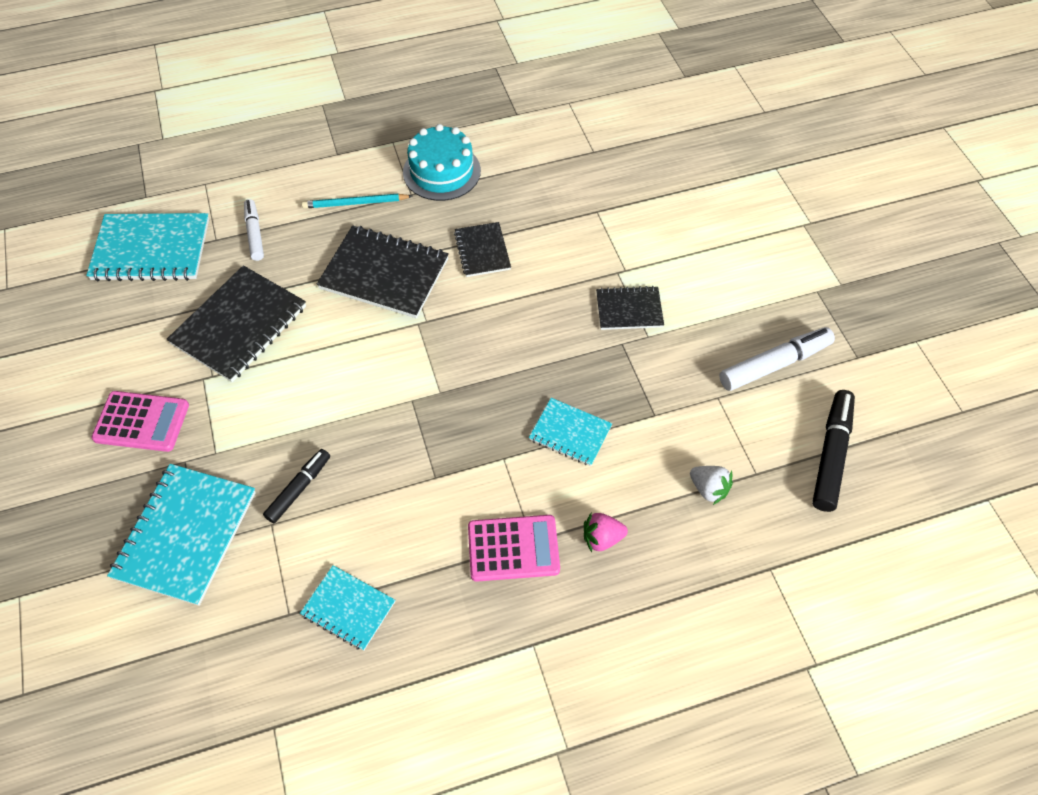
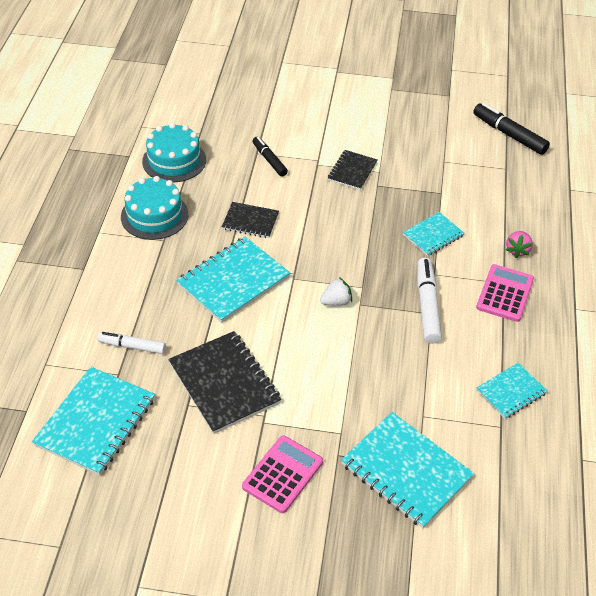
camera: 65 degrees left, 10 degrees down
black marker [263,449,330,523] -> black marker moved to [253,137,288,176]
turquoise pencil [302,193,412,208] -> none
black notebook [317,225,449,318] -> turquoise notebook [176,237,290,323]
white strawberry [690,466,733,505] -> white strawberry moved to [320,277,352,306]
white marker [719,327,835,391] -> white marker moved to [417,258,442,344]
none -> turquoise cake [142,123,206,182]

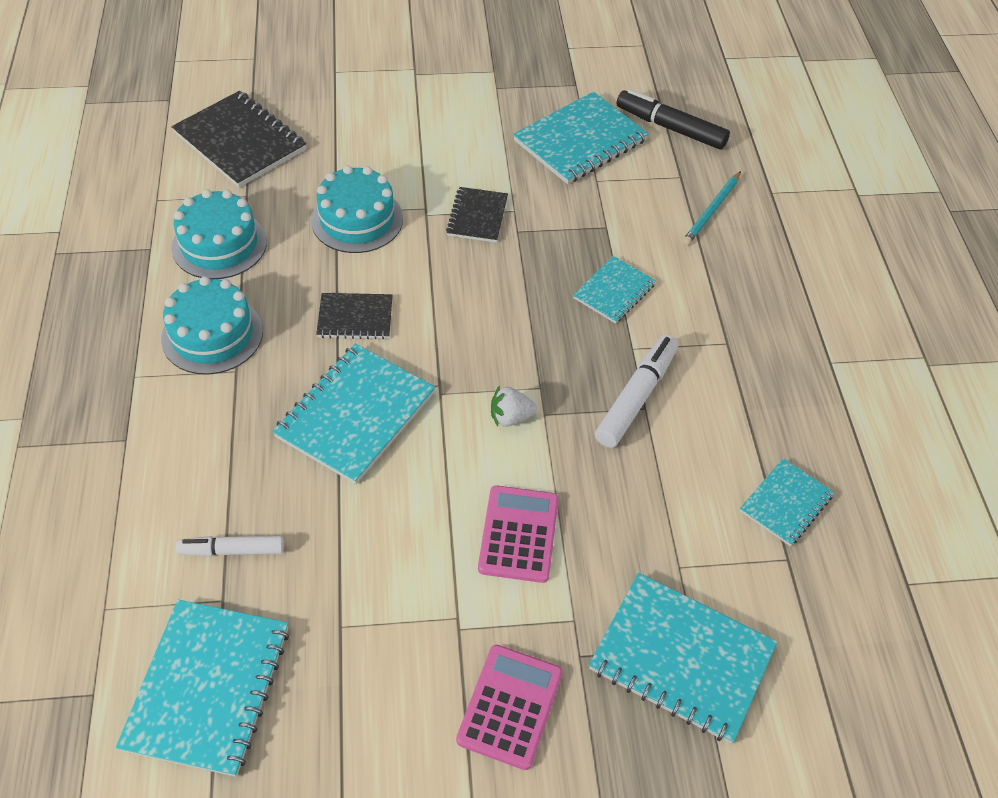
camera: 15 degrees left, 5 degrees up
black notebook [168,331,281,434] -> black notebook moved to [172,91,306,187]
black marker [253,137,288,176] -> turquoise cake [311,165,403,253]
white strawberry [320,277,352,306] -> white strawberry turned 150 degrees counterclockwise [491,385,537,427]
white marker [417,258,442,344] -> white marker turned 45 degrees clockwise [595,335,678,448]
pink calculator [476,264,534,322] -> pink calculator moved to [478,485,559,583]
pink strawberry [506,231,533,258] -> none
none -> turquoise notebook [513,92,649,184]
none -> turquoise pencil [682,171,741,246]

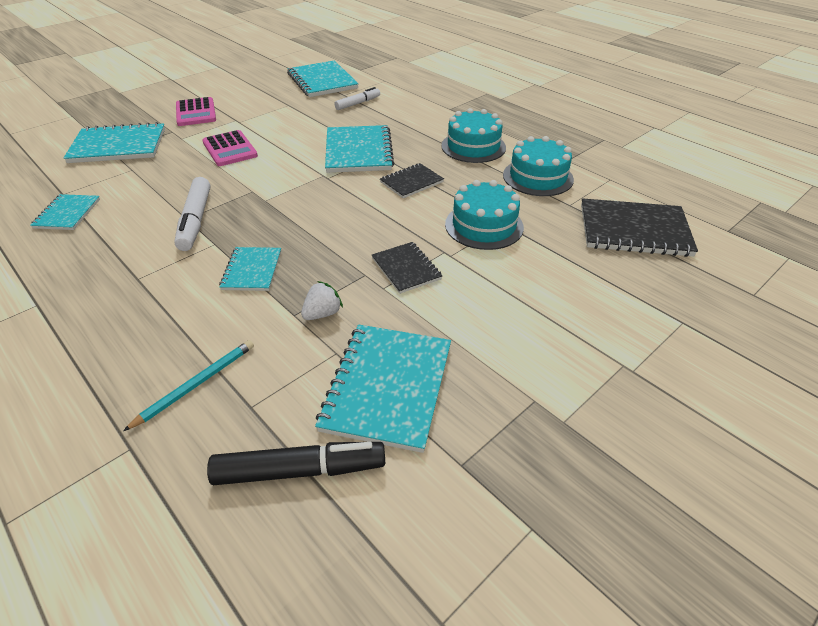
camera: 145 degrees right, 10 degrees down
white strawberry [491,385,537,427] -> white strawberry moved to [301,281,343,320]
turquoise pencil [682,171,741,246] -> turquoise pencil turned 45 degrees clockwise [123,340,254,431]

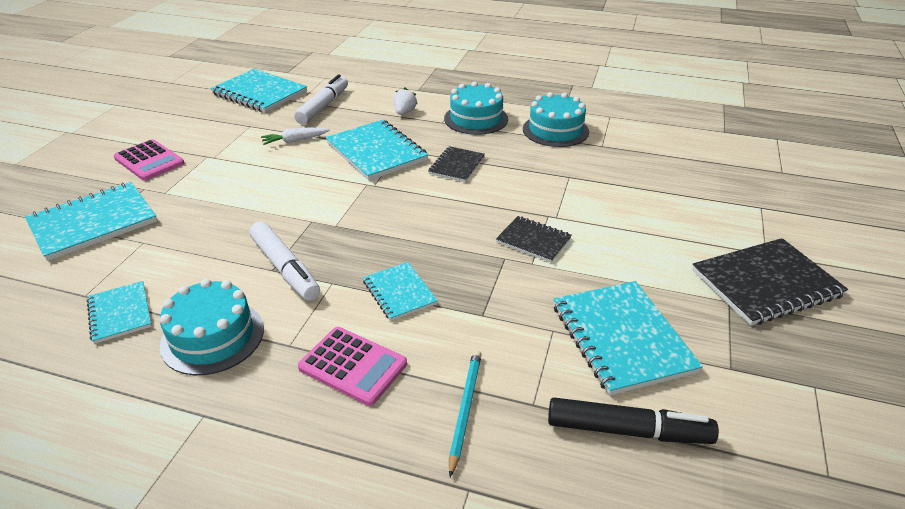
camera: 30 degrees left, 5 degrees down
pink calculator [202,130,258,166] -> pink calculator moved to [298,327,407,406]
black marker [207,442,385,485] -> black marker turned 45 degrees clockwise [548,397,719,444]
white strawberry [301,281,343,320] -> white strawberry moved to [393,88,418,115]
white marker [334,87,380,110] -> white marker [294,74,348,124], size x1.55
turquoise cake [445,180,524,250] -> turquoise cake moved to [160,279,264,375]
black notebook [581,198,698,257] -> black notebook moved to [692,238,848,326]
none -> white carrot [261,128,330,145]

